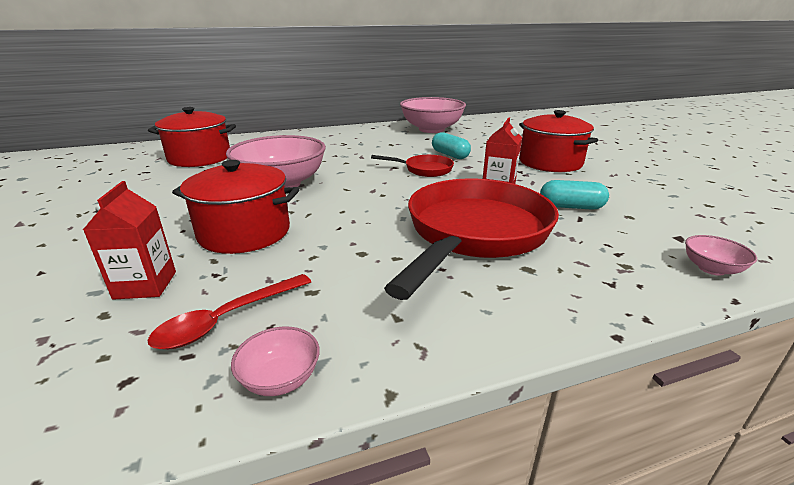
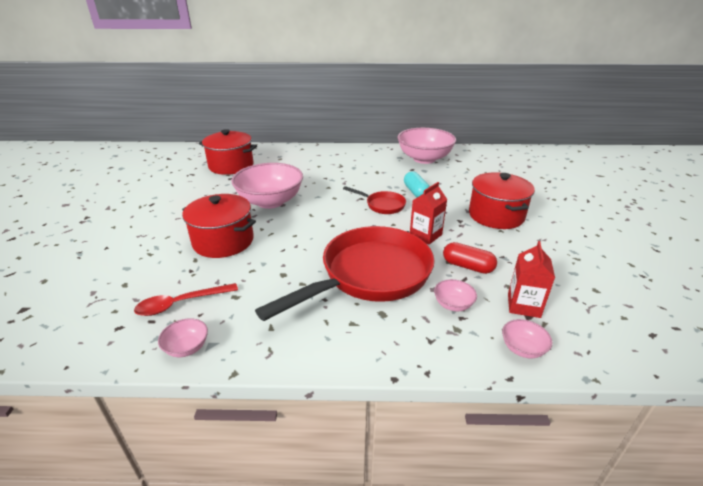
camera: 20 degrees right, 5 degrees up
red carton [83,181,176,300] -> red carton moved to [508,241,555,318]
turquoise capsule [540,180,609,210] -> red capsule [443,242,497,274]
none -> pink bowl [434,279,477,311]

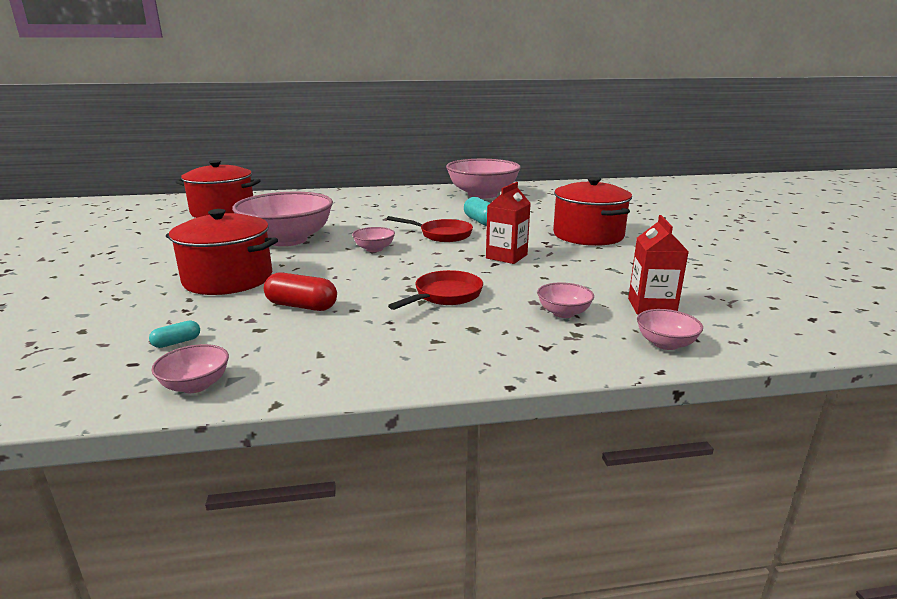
camera: 10 degrees left, 10 degrees down
red spoon [134,283,238,316] -> turquoise capsule [149,320,200,348]
red pan [255,226,435,321] -> red pan [388,270,483,310], size x0.45
red capsule [443,242,497,274] -> red capsule moved to [264,272,337,311]
none -> pink bowl [352,227,395,252]

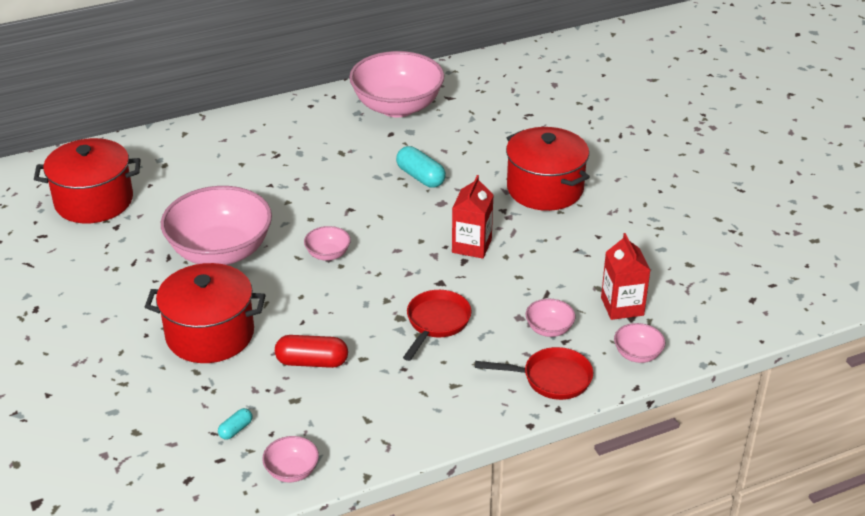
camera: 15 degrees left, 15 degrees up
red pan [387,216,473,242] -> red pan moved to [475,347,593,400]

